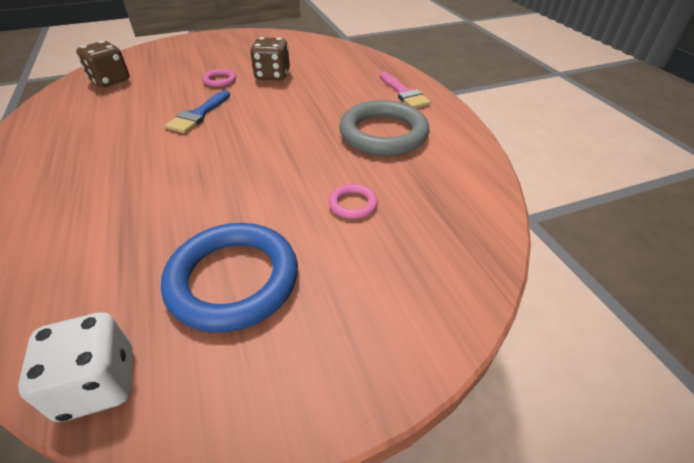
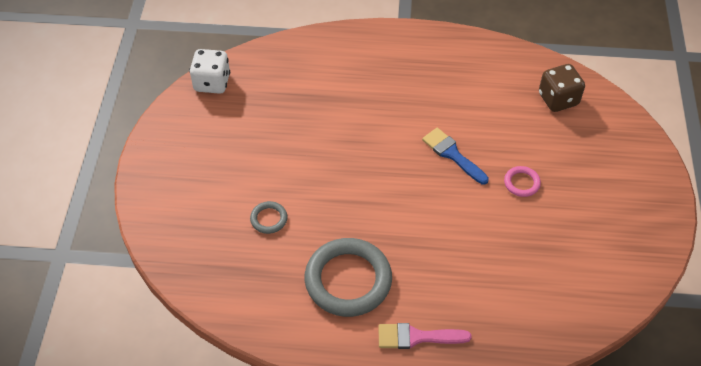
camera: 115 degrees right, 10 degrees up
blue ring [161,223,298,333] -> none
brown dice [250,37,290,80] -> none
pink ring [329,184,378,219] -> grey ring [250,201,287,234]

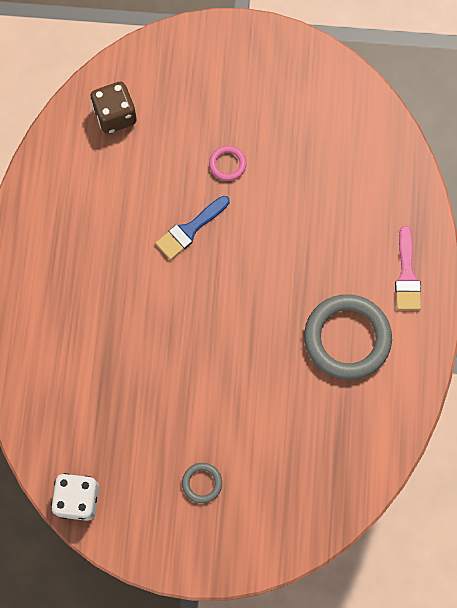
camera: 90 degrees left, 20 degrees up
grey ring [250,201,287,234] -> grey ring moved to [182,463,222,503]

